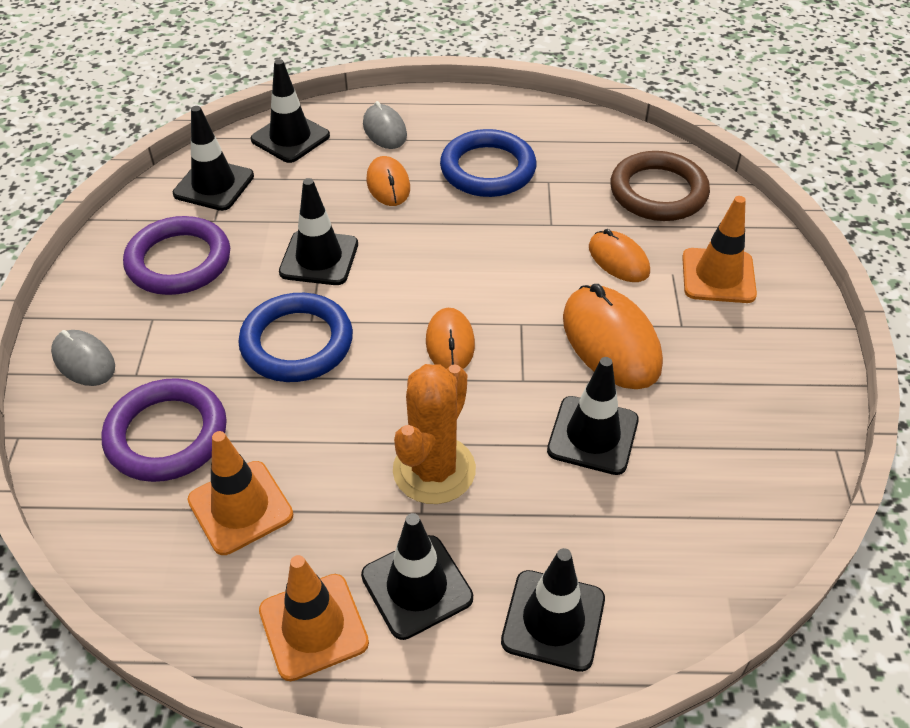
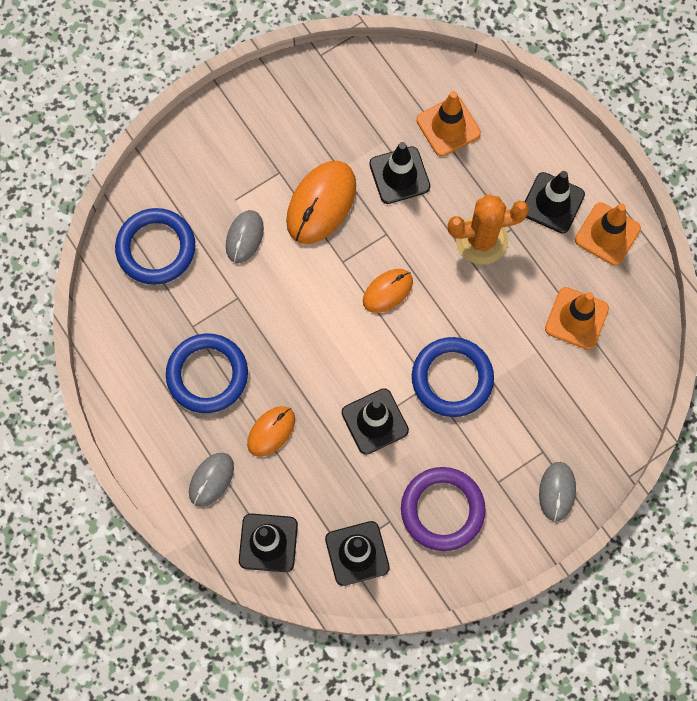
camera: 125 degrees left, 25 degrees up
purple ring [102,378,227,482] -> none
black traffic cone [501,548,605,672] -> none
orange mouse [589,229,650,282] -> grey mouse [226,210,264,263]
brown ring [610,151,710,221] -> blue ring [115,208,195,285]
orange traffic cone [682,196,757,303] -> orange traffic cone moved to [416,91,481,157]

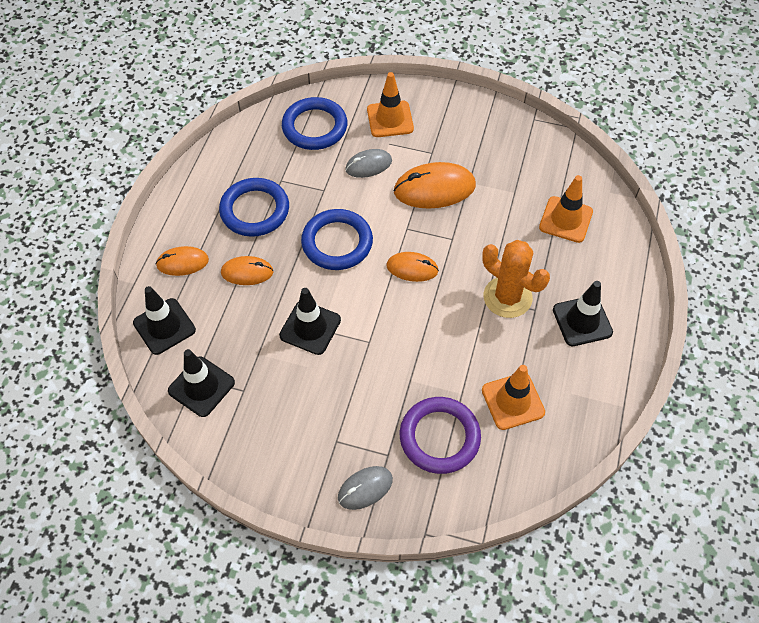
camera: 50 degrees right, 15 degrees down
grey mouse [189,453,234,507] -> orange mouse [156,246,209,276]
black traffic cone [369,142,430,204] -> none
purple ring [401,467,486,551] -> purple ring moved to [400,397,481,474]
blue ring [412,337,494,417] -> blue ring moved to [301,209,373,270]
orange traffic cone [575,202,641,266] -> orange traffic cone moved to [367,72,414,137]

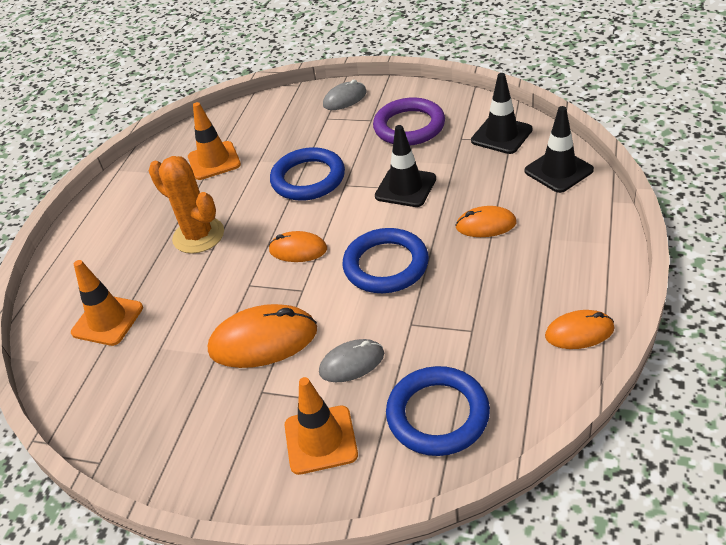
camera: 175 degrees left, 15 degrees down
orange mouse [156,246,209,276] -> orange mouse moved to [545,310,614,349]
blue ring [219,178,289,237] -> blue ring moved to [270,147,345,201]
purple ring [400,397,481,474] -> purple ring moved to [373,98,445,145]
black traffic cone [553,281,613,346] -> none

